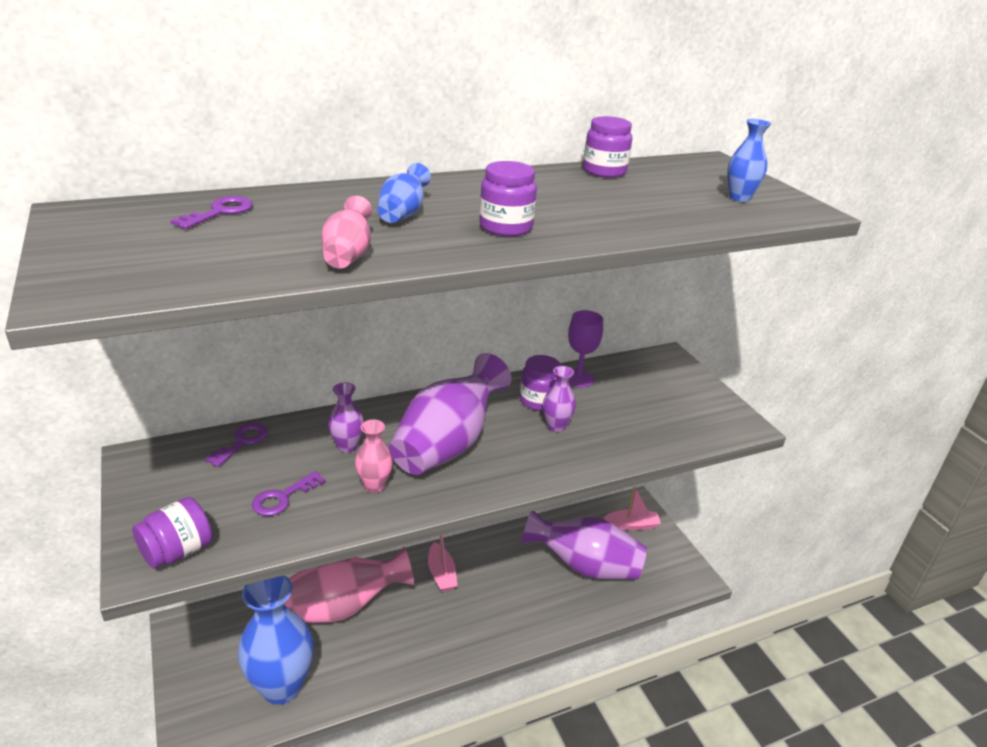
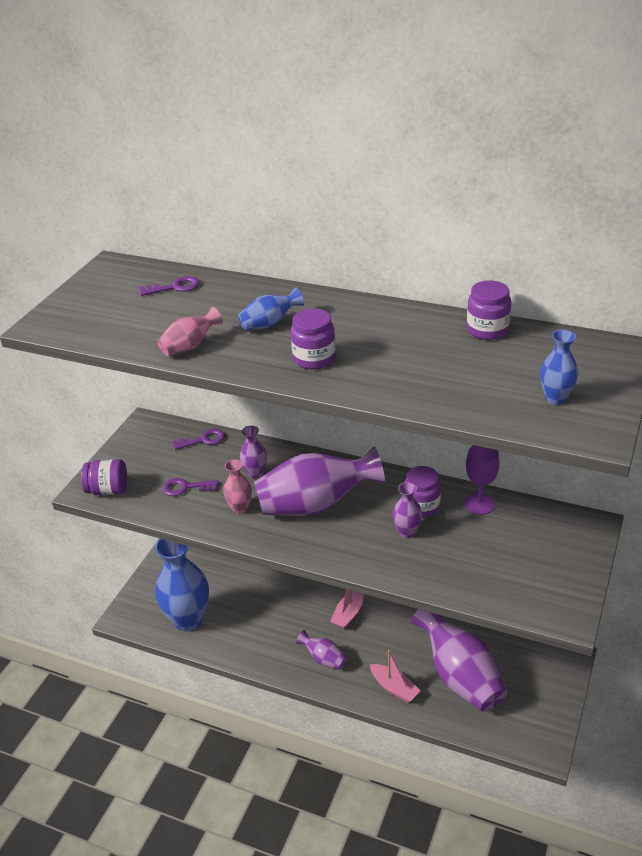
camera: 50 degrees right, 5 degrees up
pink vase [284,547,414,623] -> none
pink boat [604,486,661,530] -> pink boat moved to [370,650,421,703]
none -> purple vase [296,630,347,670]

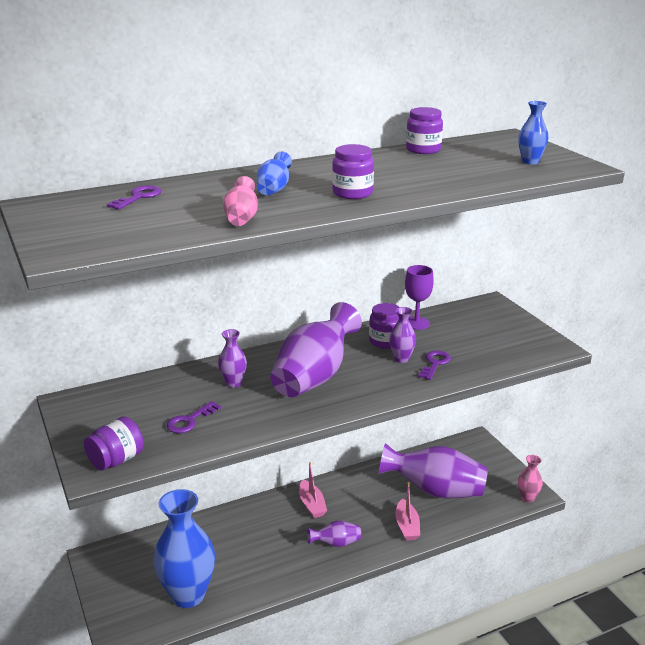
camera: 50 degrees left, 10 degrees down
purple key [173,429,225,450] -> purple key moved to [418,351,451,380]
pink vase [223,459,252,514] -> pink vase moved to [518,455,543,503]
pink boat [370,650,421,703] -> pink boat turned 90 degrees clockwise [395,482,420,541]

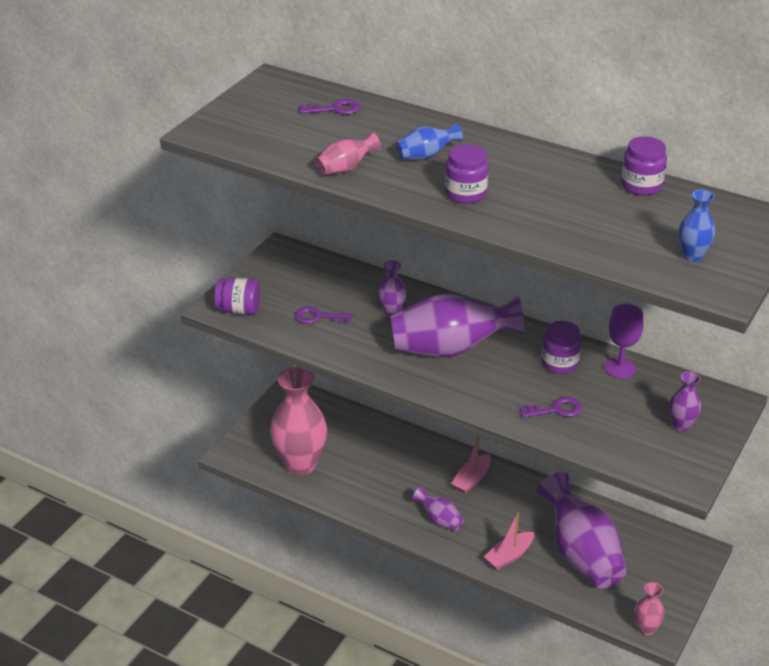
camera: 55 degrees right, 10 degrees up
blue vase [153,489,215,608] -> pink vase [270,367,327,476]
purple vase [389,307,416,363] -> purple vase moved to [669,371,701,432]

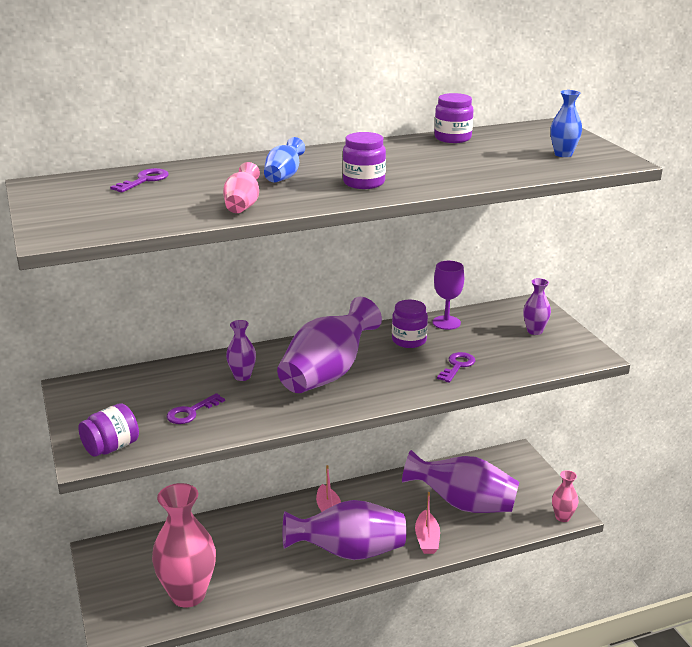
camera: 50 degrees left, 10 degrees down
purple vase [412,487,464,531] -> purple vase [283,500,406,560], size x2.15

